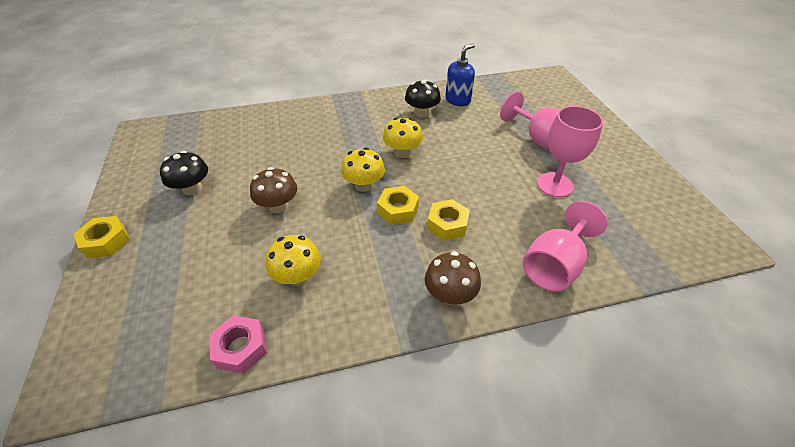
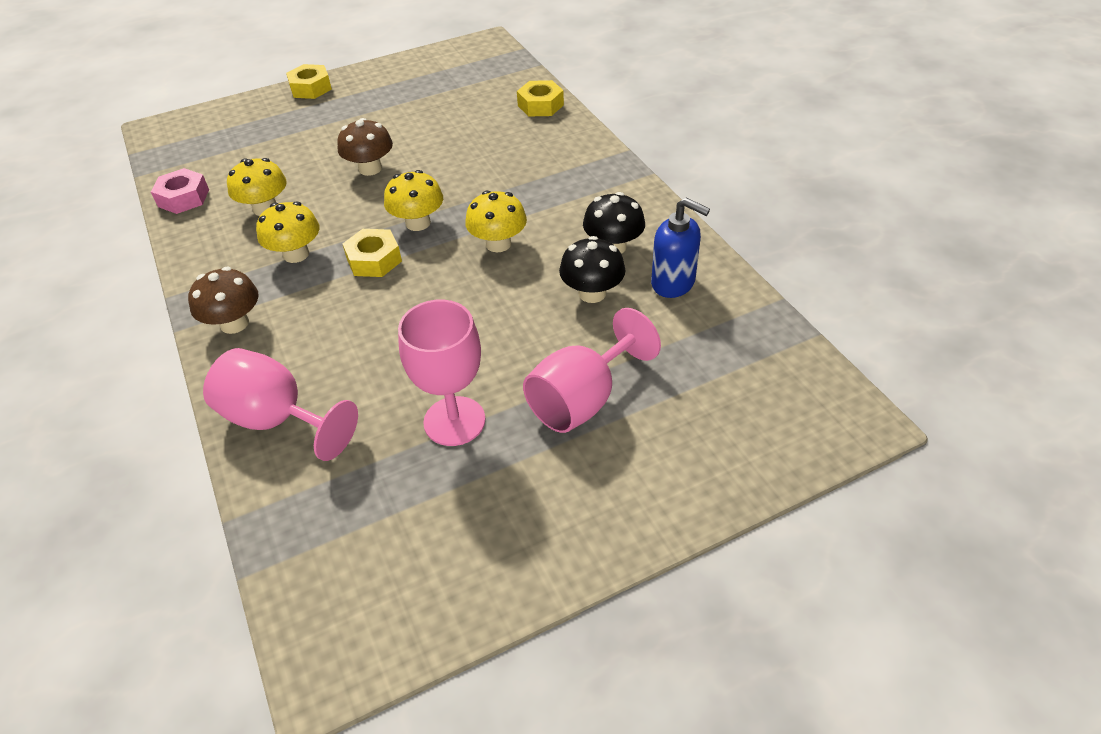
camera: 80 degrees right, 0 degrees up
black mushroom [160,151,208,196] -> black mushroom moved to [559,236,625,303]
yellow nut [427,199,470,241] -> yellow nut moved to [517,80,564,117]
none -> yellow mushroom [256,201,319,263]

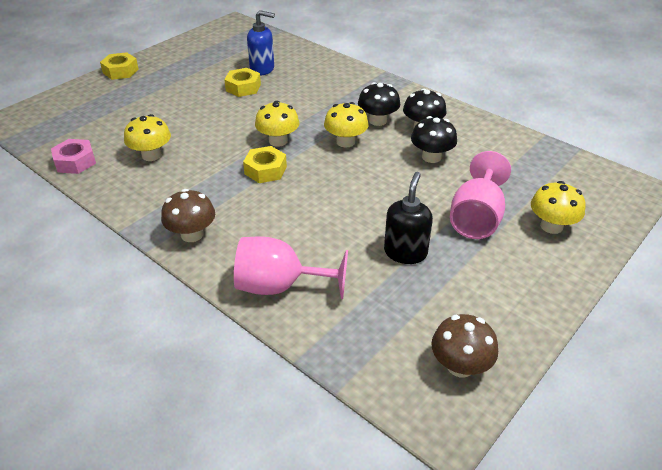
camera: 25 degrees left, 5 degrees down
yellow mushroom [256,201,319,263] -> yellow mushroom moved to [531,181,586,234]
brown mushroom [337,118,393,176] -> brown mushroom moved to [431,314,498,378]
pink goblet [398,300,485,446] -> black soap dispenser [384,172,433,264]
yellow nut [517,80,564,117] -> yellow nut moved to [224,68,261,97]
blue soap dispenser [651,198,710,298] -> blue soap dispenser moved to [247,10,275,75]
none -> black mushroom [358,82,400,126]

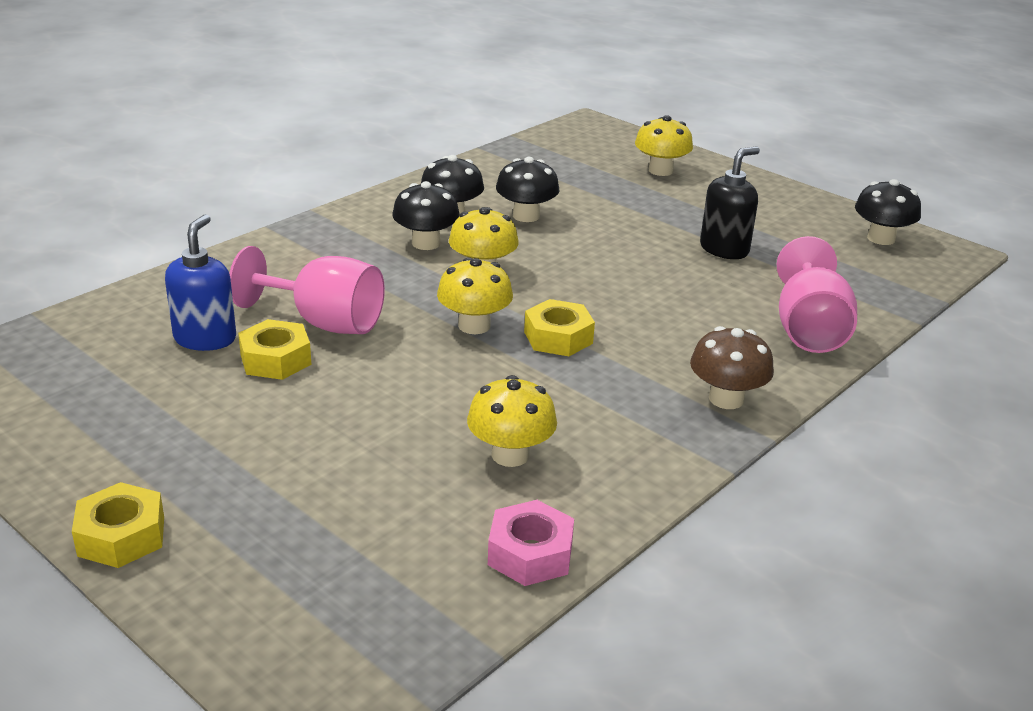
camera: 90 degrees left, 10 degrees down
black soap dispenser [384,172,433,264] -> black soap dispenser turned 120 degrees clockwise [700,147,760,259]
brown mushroom [431,314,498,378] -> black mushroom [855,179,921,245]
pink goblet [450,151,511,239] -> pink goblet moved to [229,246,385,334]

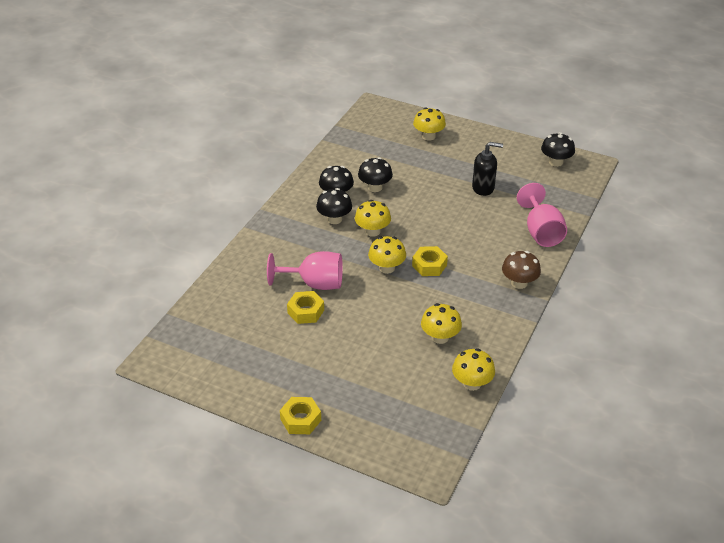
camera: 15 degrees left, 10 degrees up
blue soap dispenser [165,214,236,351] -> none
pink nut [488,500,574,586] -> yellow mushroom [452,348,495,391]
black soap dispenser [700,147,760,259] -> black soap dispenser turned 60 degrees clockwise [472,142,503,196]

